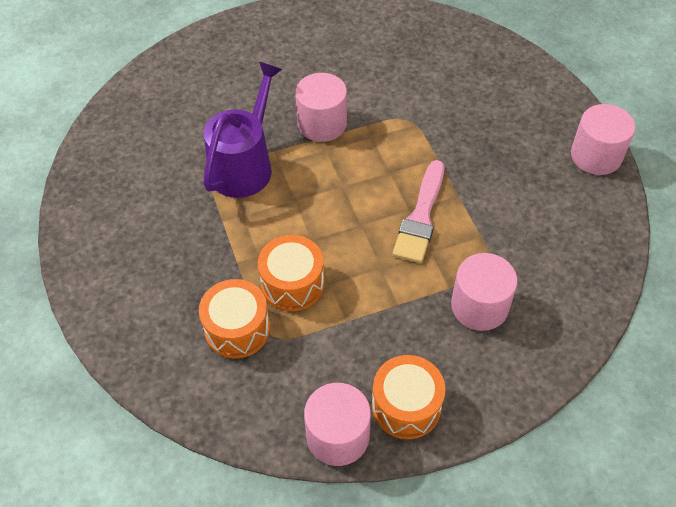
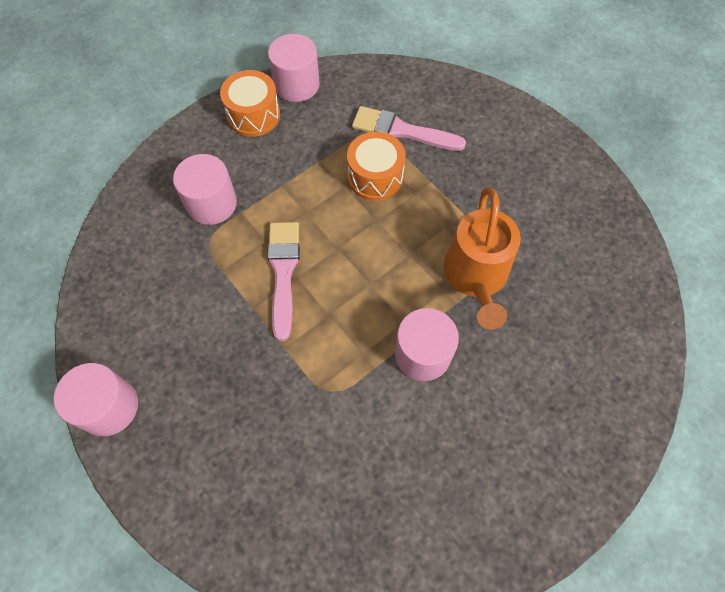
camera: 160 degrees right, 10 degrees up
orange drum [199,279,270,358] -> pink brush [352,106,466,151]
purple watering can [203,62,282,198] -> orange watering can [444,187,521,330]

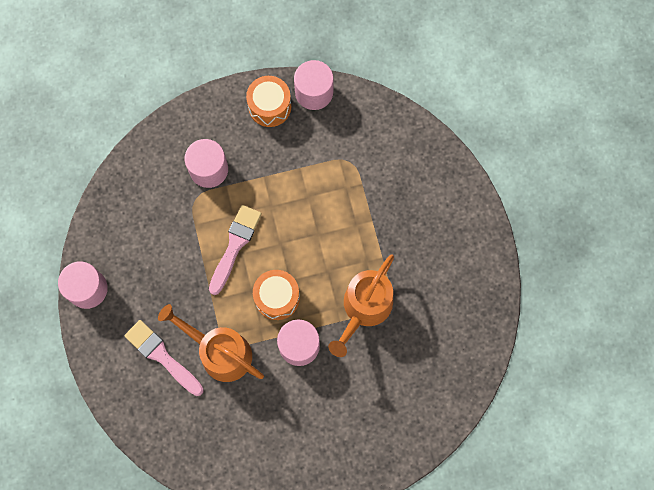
camera: 25 degrees right, 10 degrees up
orange drum [347,132,406,201] -> orange drum moved to [253,270,300,320]
pink brush [352,106,466,151] -> pink brush moved to [124,320,204,396]
none -> orange watering can [158,304,264,382]

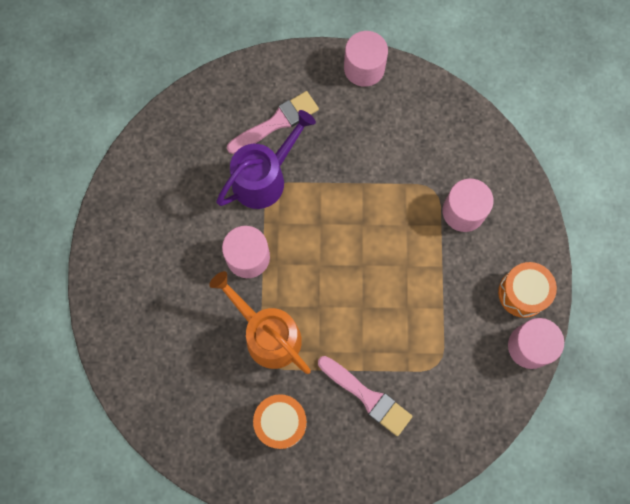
camera: 105 degrees right, 0 degrees up
orange watering can [158,304,264,382] -> purple watering can [216,110,316,209]
pink brush [209,205,262,295] -> pink brush moved to [318,356,412,436]
orange drum [253,270,300,320] -> orange drum moved to [253,394,307,449]

